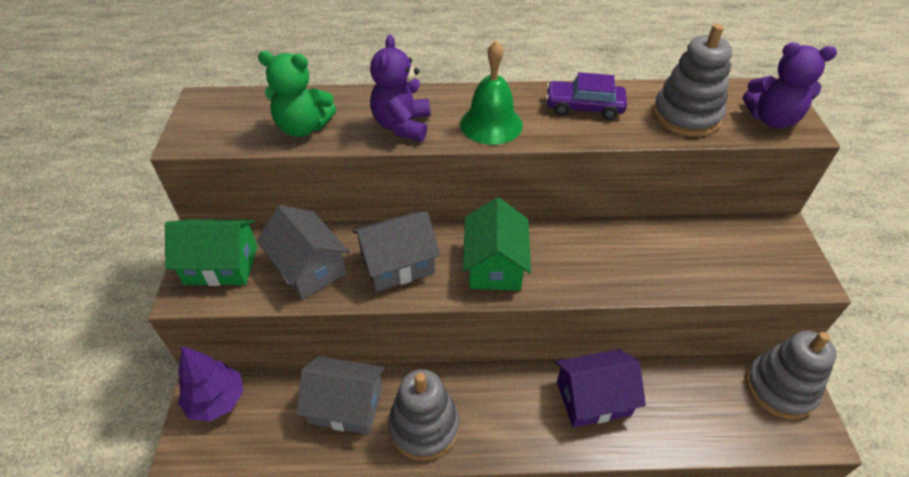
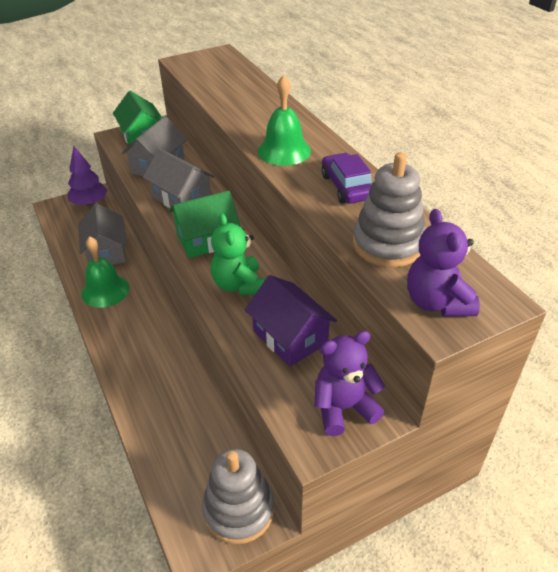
camera: 65 degrees right, 5 degrees down
green teddy bear [258,51,336,137] -> green teddy bear moved to [211,213,265,295]
purple teddy bear [370,35,431,141] -> purple teddy bear moved to [314,331,385,436]
grey stacking toy [388,369,460,461] -> green bell [82,236,129,308]
purple house [555,349,646,428] -> purple house moved to [245,275,337,367]

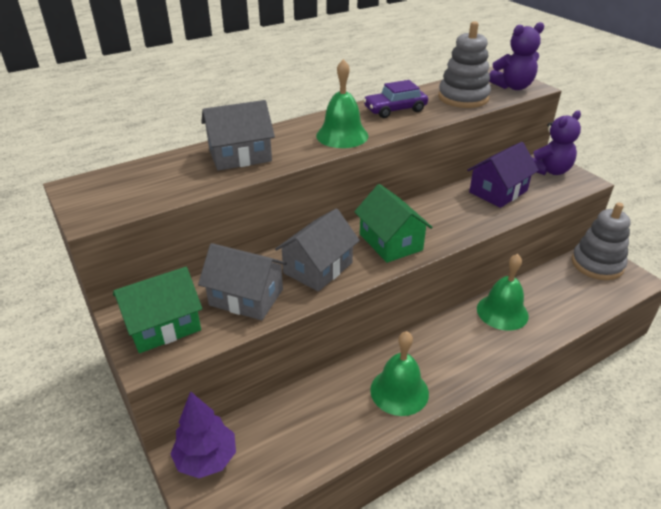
camera: 95 degrees left, 5 degrees down
grey house [78,204,127,265] -> grey house moved to [201,100,275,171]
green teddy bear [211,213,265,295] -> none
purple teddy bear [314,331,385,436] -> purple teddy bear turned 105 degrees counterclockwise [532,110,581,175]
none -> green bell [477,254,529,331]

